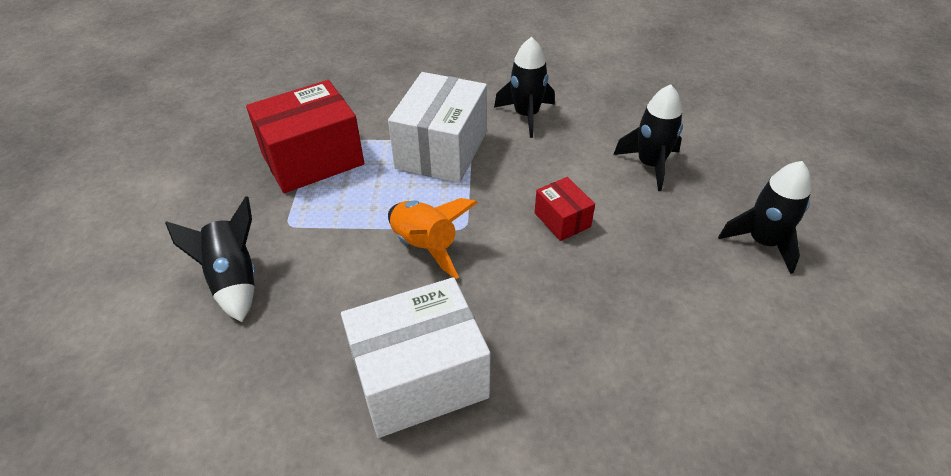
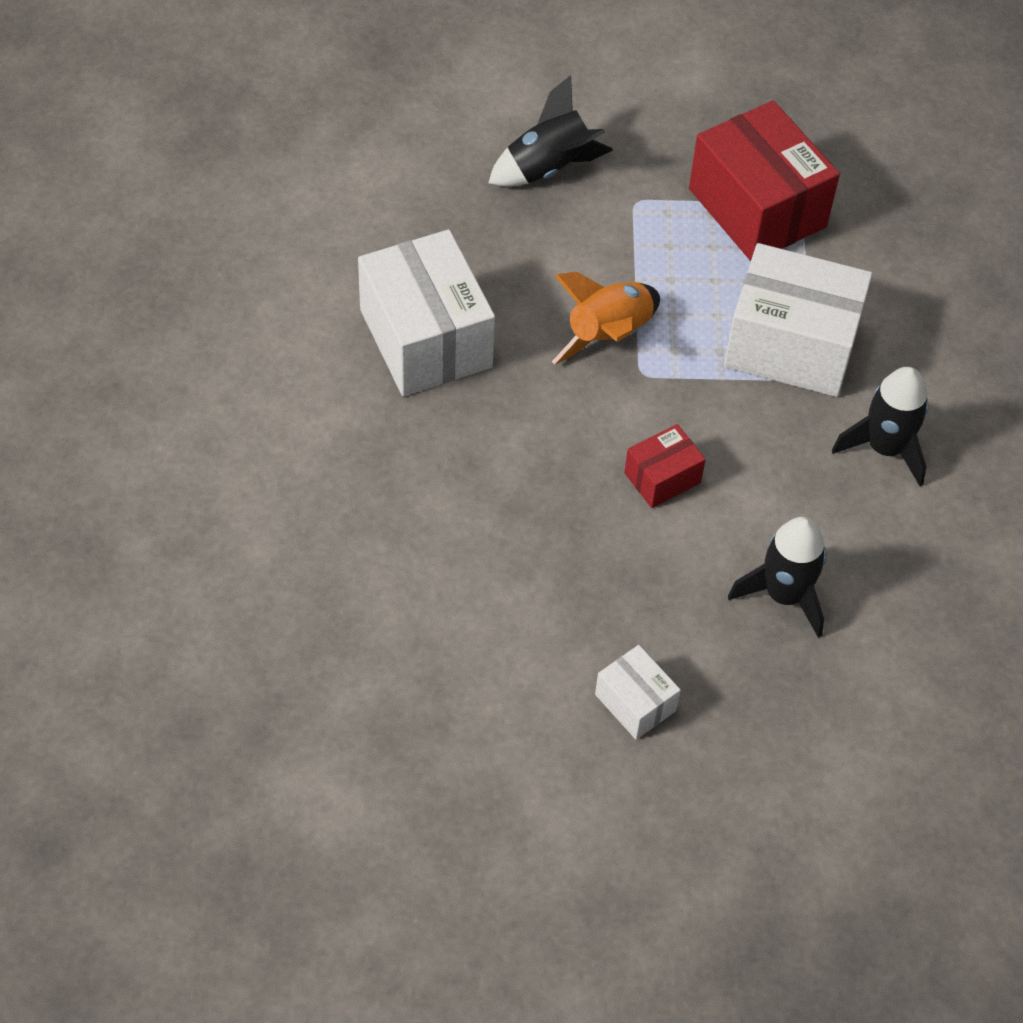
camera: 85 degrees right, 10 degrees up
black rocket [718,161,811,274] -> white box [595,645,681,740]

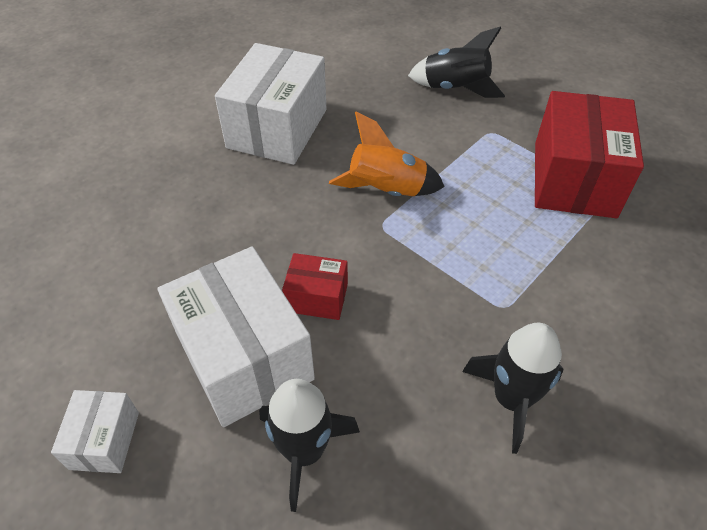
camera: 45 degrees right, 5 degrees down
white box [724,243,872,397] -> white box moved to [157,246,315,427]

